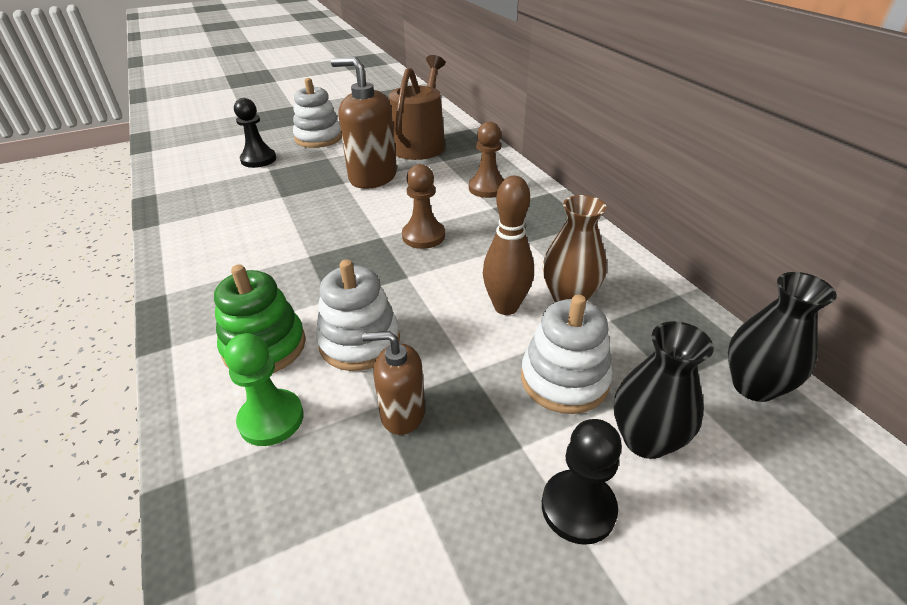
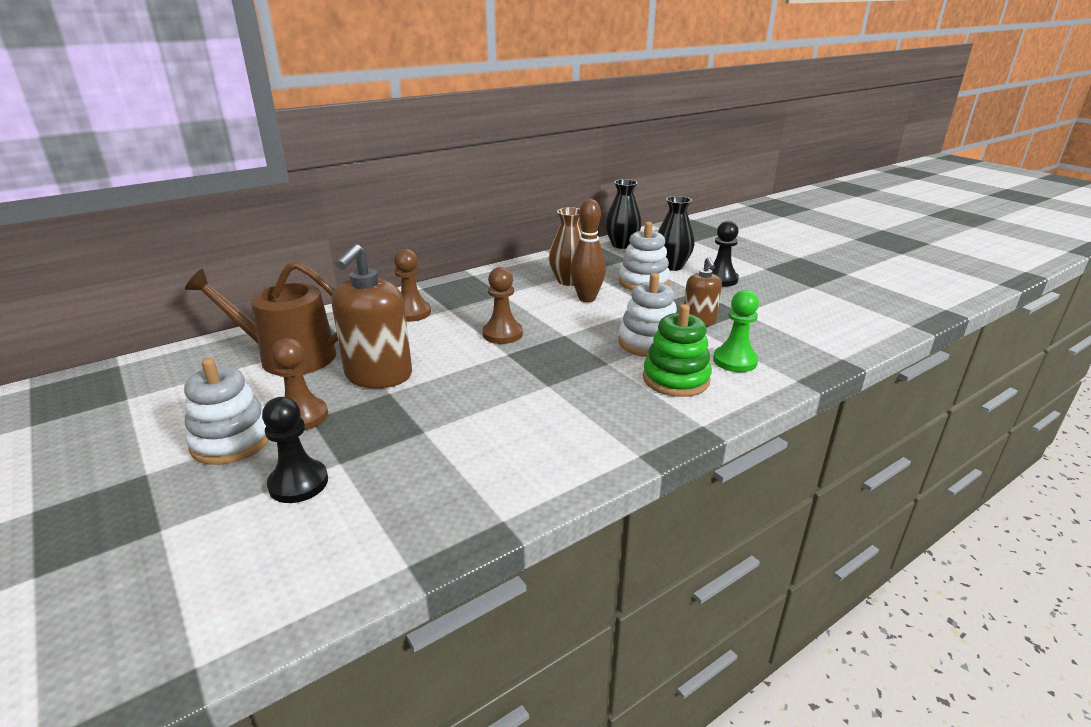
camera: 100 degrees left, 10 degrees down
none -> brown pawn [271,338,328,431]

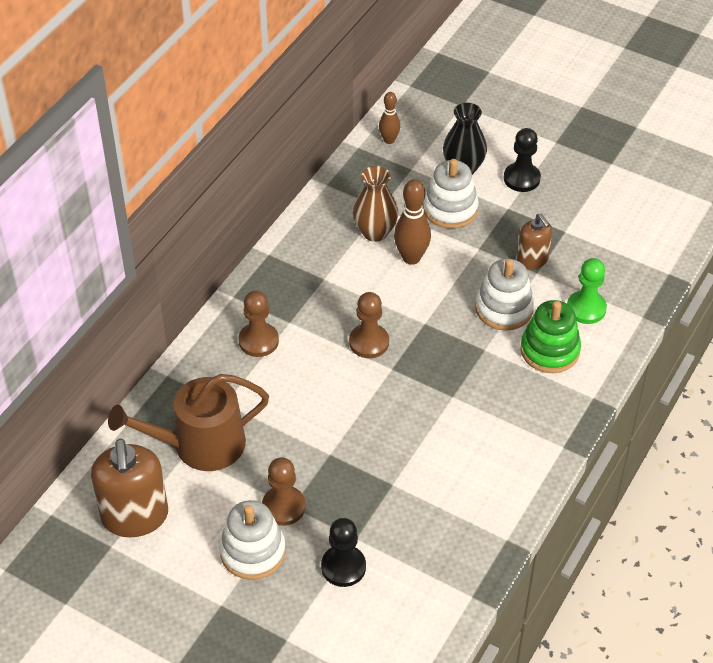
camera: 25 degrees left, 20 degrees up
brown soap dispenser [331,244,412,388] -> brown soap dispenser moved to [91,439,168,537]
black vase [605,179,642,249] -> brown bowling pin [379,92,400,144]

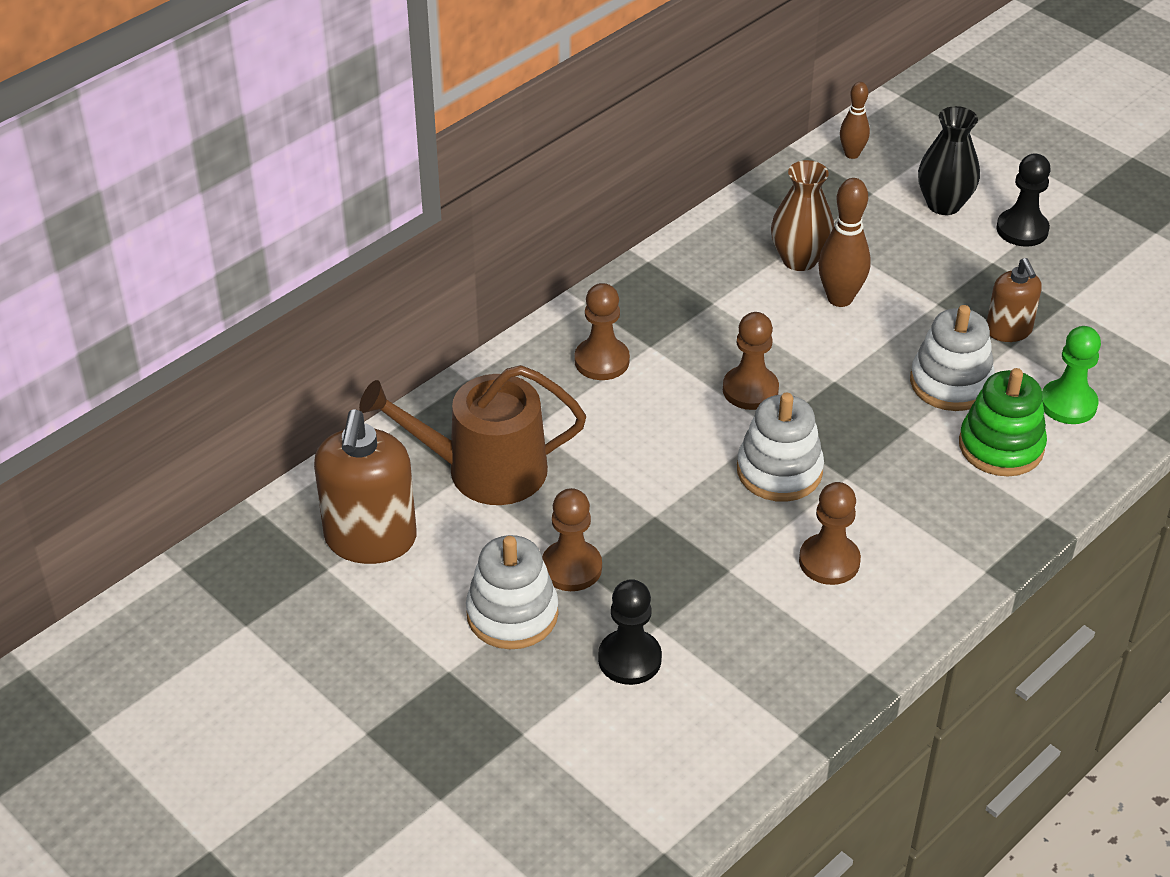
camera: 15 degrees right, 5 degrees down
white stacking toy [423,159,479,229] -> white stacking toy moved to [737,393,824,502]
none -> brown pawn [799,482,861,585]

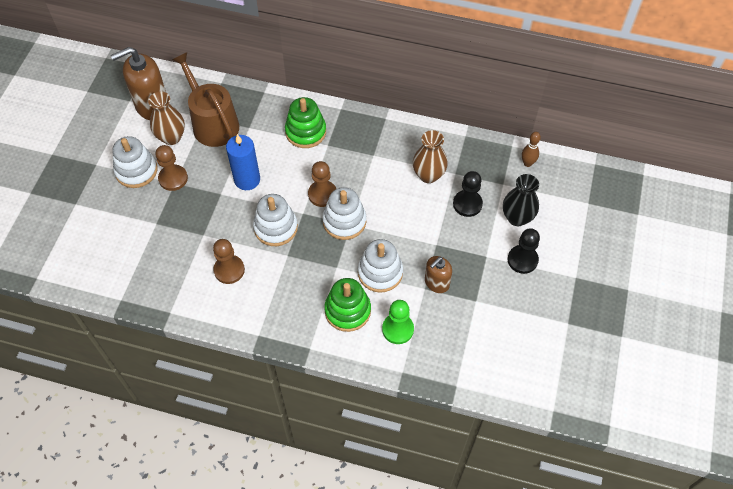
camera: 60 degrees right, 15 degrees up
brown pawn [574,283,630,380] -> green stacking toy [285,97,326,148]
black pawn [598,579,662,685] -> black pawn moved to [453,171,483,217]
brown bowling pin [818,178,871,307] -> none
none -> brown vase [148,92,185,145]
none -> blue candle [226,134,260,190]
none -> white stacking toy [322,187,366,240]

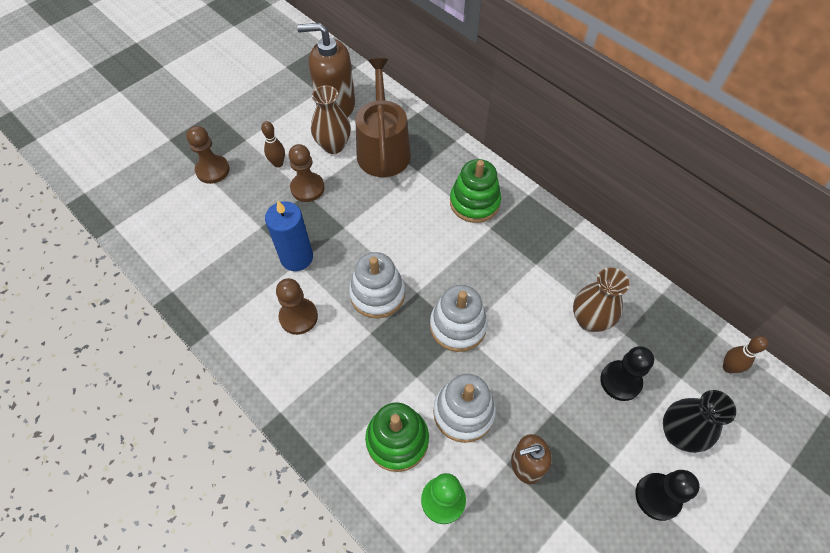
camera: 30 degrees right, 0 degrees up
white stacking toy [112,136,157,188] -> brown bowling pin [261,121,285,168]
blue candle [226,134,260,190] -> blue candle moved to [265,201,313,271]
brown pawn [308,161,336,207] -> brown pawn moved to [186,126,230,184]

